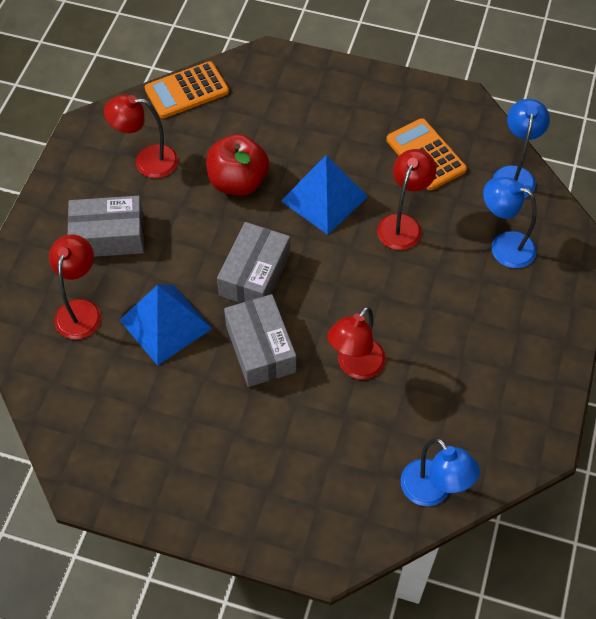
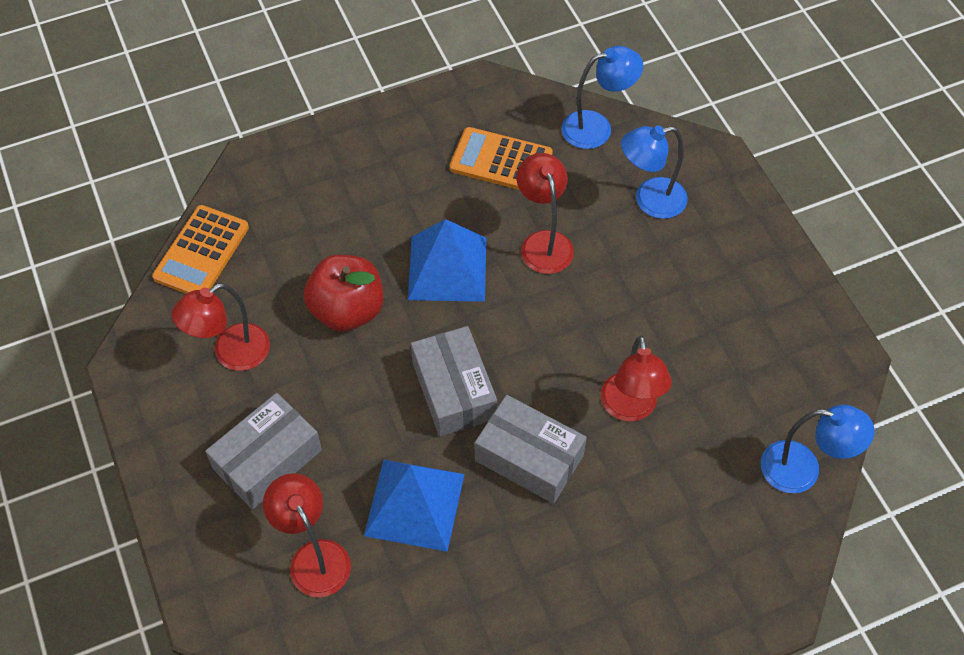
camera: 40 degrees left, 0 degrees up
blue lamp [493,99,550,198] -> blue lamp turned 105 degrees clockwise [561,46,643,149]

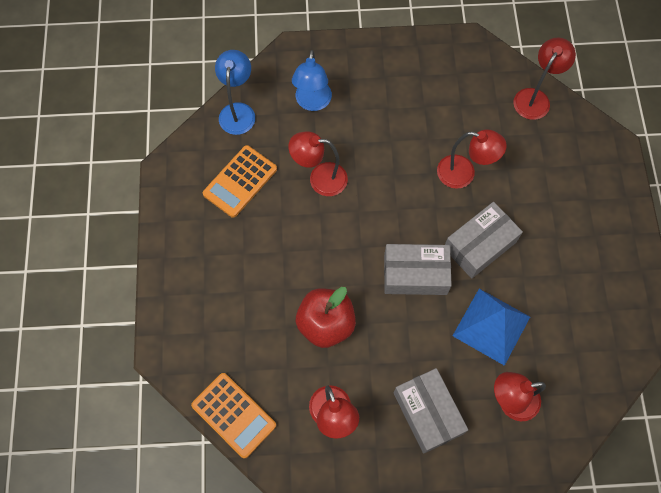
camera: 70 degrees left, 10 degrees up
blue pyramid [408,219,486,302] -> none
blue lamp [761,405,875,493] -> red lamp [513,38,576,120]

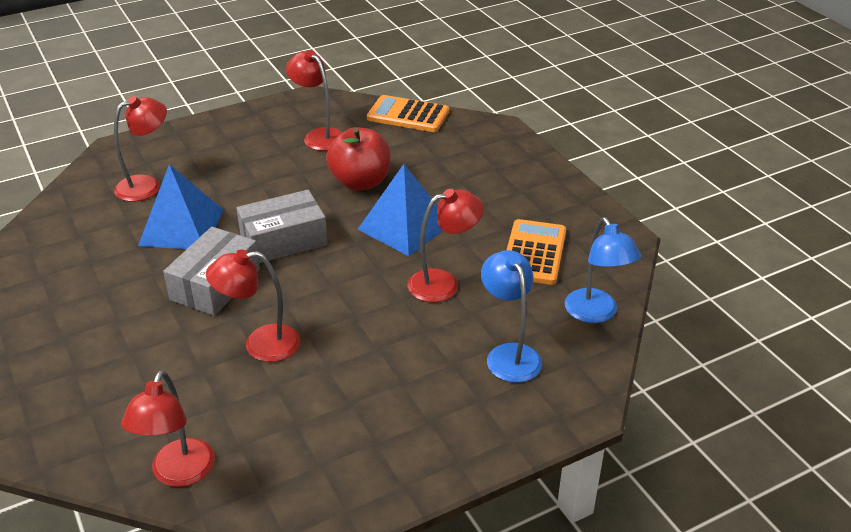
camera: 155 degrees right, 30 degrees down
grey box [394,368,468,454] -> none
none -> blue pyramid [358,164,442,256]

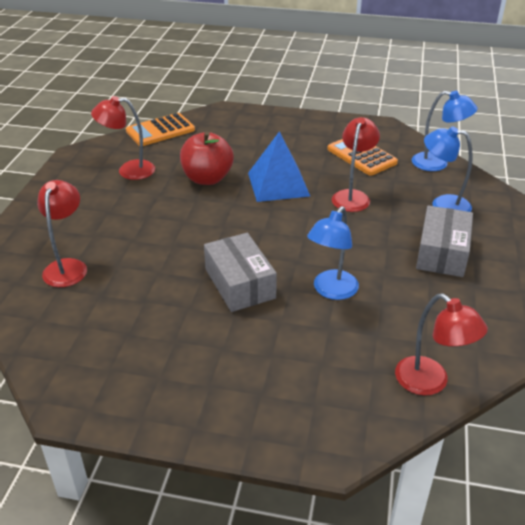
camera: 50 degrees left, 0 degrees up
blue pyramid [138,164,223,249] -> none
red lamp [206,249,300,362] -> blue lamp [307,206,359,300]
grey box [236,190,328,263] -> grey box moved to [416,205,473,277]

